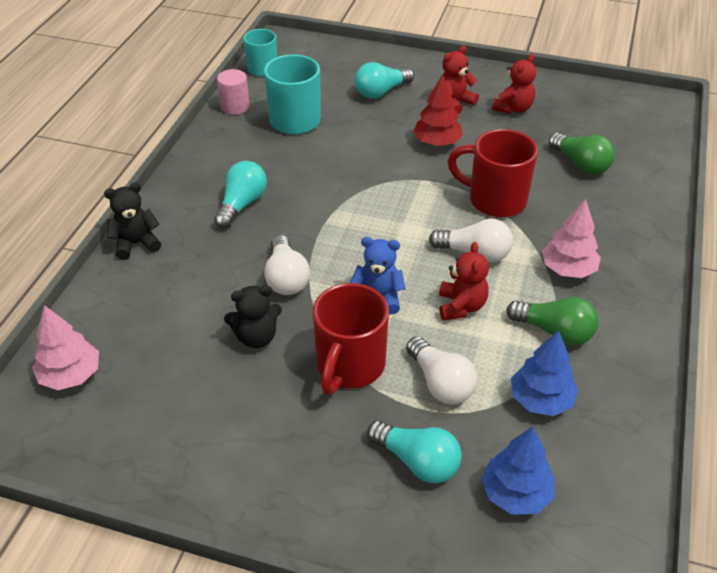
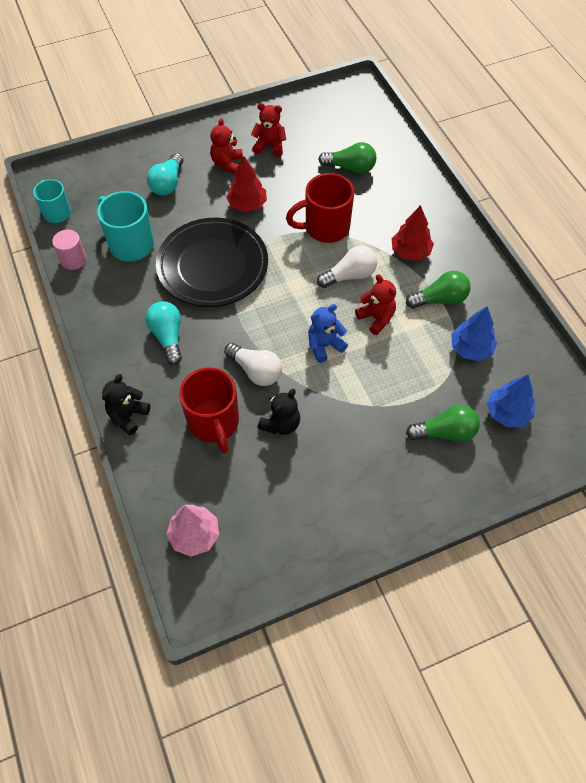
camera: 40 degrees left, 15 degrees up
red mug [313,283,389,395] -> red mug moved to [179,367,239,454]
turquoise light bulb [367,420,462,483] -> green light bulb [406,405,480,442]
white light bulb [406,336,478,404] -> none
red teddy bear [492,54,536,114] -> red teddy bear turned 75 degrees counterclockwise [251,103,286,157]
pink tree [542,199,601,278] -> red tree [392,205,434,261]
none -> black plate [156,218,268,307]

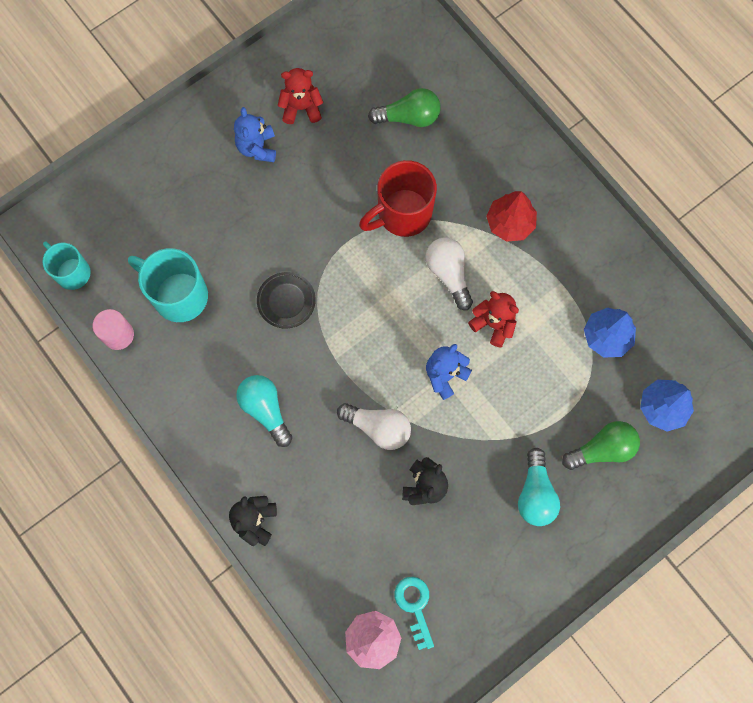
camera: 15 degrees left, 15 degrees up
turquoise light bulb [147,153,183,196] -> turquoise light bulb moved to [518,448,560,526]
black plate [156,218,268,307] -> black plate [257,272,316,328], size x0.44
red mug [179,367,239,454] -> none
red teddy bear [210,118,243,174] -> blue teddy bear [234,107,276,162]
red tree [226,156,267,212] -> none
white light bulb [317,245,377,288] -> white light bulb turned 75 degrees counterclockwise [425,238,473,310]
green light bulb [406,271,471,308] -> none
none -> turquoise key [395,577,434,650]

